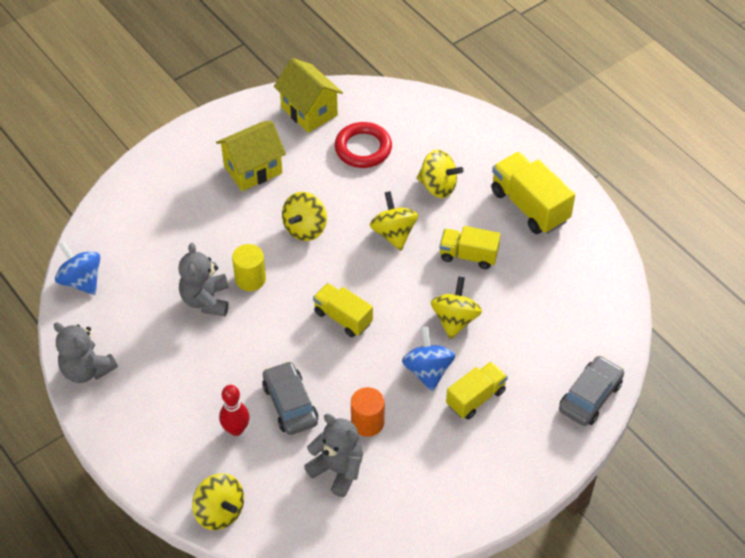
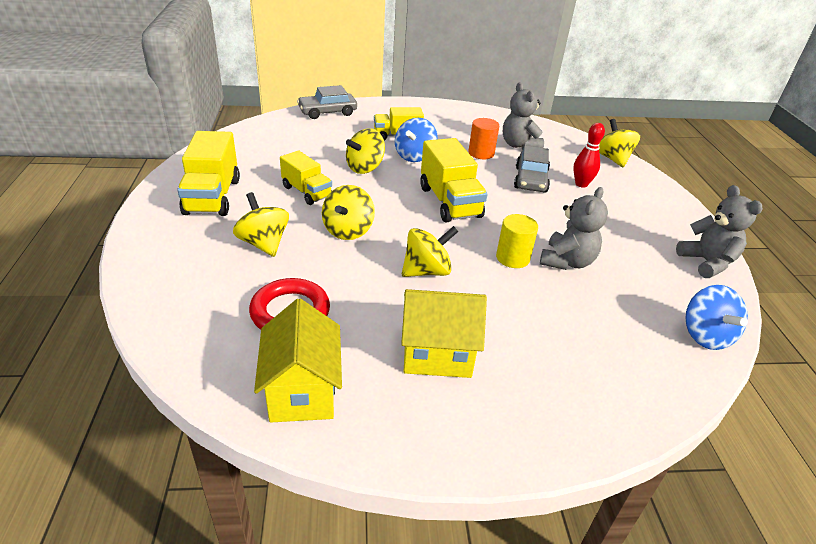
camera: 150 degrees left, 15 degrees down
yellow truck [313,283,373,337] -> yellow truck [420,138,487,222], size x1.54

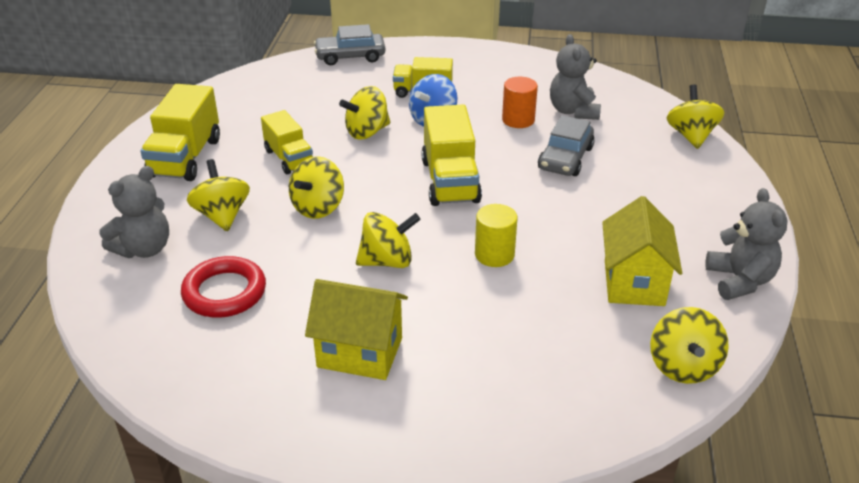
camera: 15 degrees right, 0 degrees up
yellow house [254,299,342,422] -> yellow house moved to [602,196,682,306]
grey teddy bear [540,187,608,270] -> grey teddy bear moved to [99,166,169,258]
red bowling pin [574,123,605,188] -> none
blue spinning top [685,285,748,350] -> yellow spinning top [650,307,729,384]

